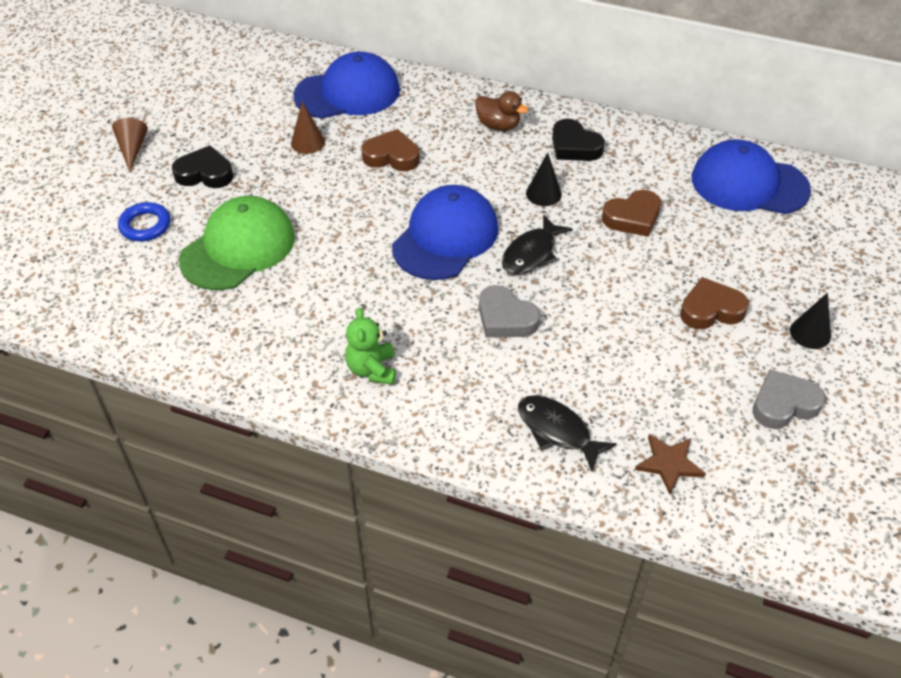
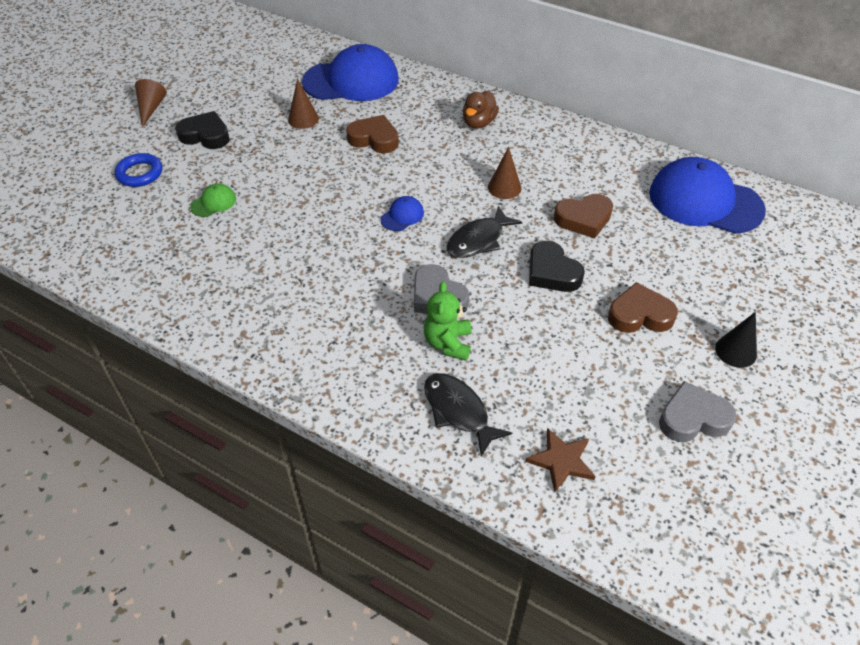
camera: 10 degrees right, 0 degrees up
green cap [179,196,295,290] -> green cap [190,183,236,217], size x0.42
green teddy bear [345,307,396,385] -> green teddy bear moved to [424,281,472,361]
blue cap [392,185,498,280] -> blue cap [380,196,424,231], size x0.42
brown duck [475,91,528,131] -> brown duck turned 75 degrees clockwise [463,90,499,129]
black cone [526,152,562,206] -> brown cone [488,147,521,199]
black heart [552,119,605,161] -> black heart moved to [529,241,585,292]

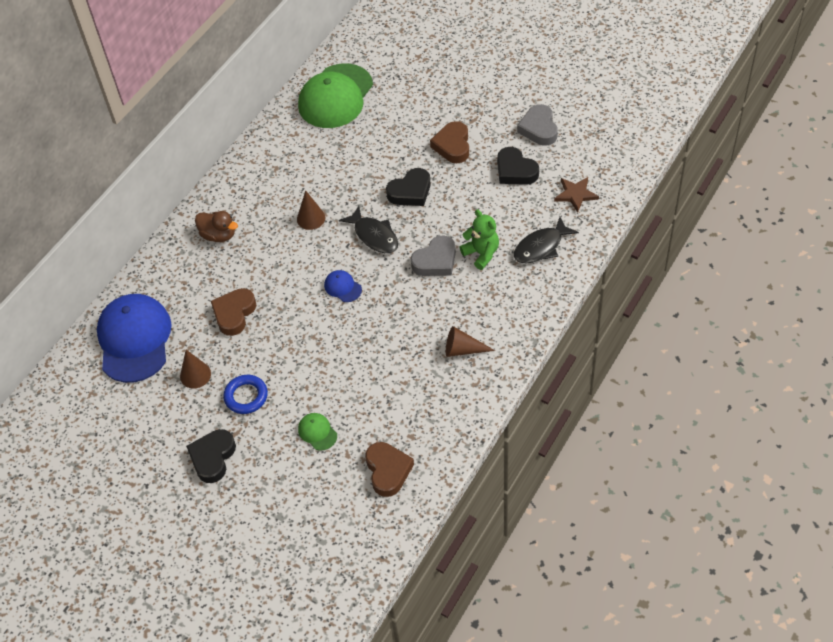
camera: 85 degrees left, 5 degrees up
blue ring [114,153,162,187] -> blue ring moved to [223,375,268,414]
brown cone [135,79,167,127] -> brown cone moved to [446,326,495,357]
green teddy bear [424,281,472,361] -> green teddy bear turned 135 degrees counterclockwise [460,210,499,270]
brown heart [554,194,613,238] -> brown heart moved to [366,442,414,497]
blue cap [649,157,766,234] -> green cap [298,64,373,128]
black cone [715,312,757,368] -> none
none -> black heart [497,147,539,185]

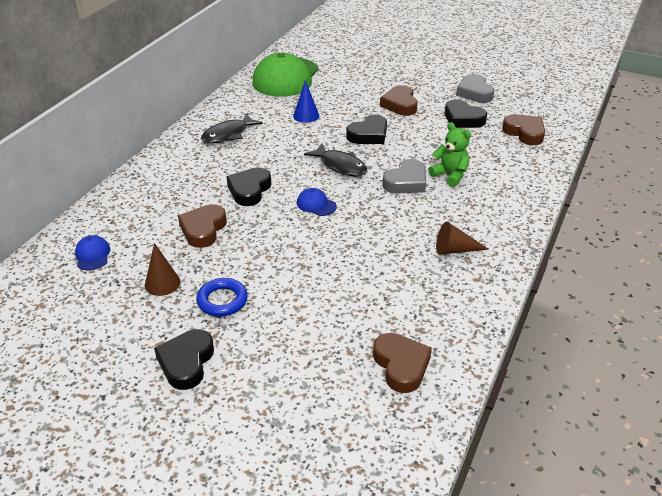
camera: 10 degrees left, 15 degrees down
blue cap [97,294,172,383] -> blue cap [75,235,110,270], size x0.42
brown duck [195,211,238,242] -> none
brown cone [297,190,325,230] -> none
green cap [298,413,337,451] -> none
black fish [514,217,579,264] -> black fish moved to [201,113,263,144]
brown star [554,177,599,213] -> brown heart [502,114,545,145]
none -> black heart [226,167,271,206]
none -> blue cone [293,80,319,123]

